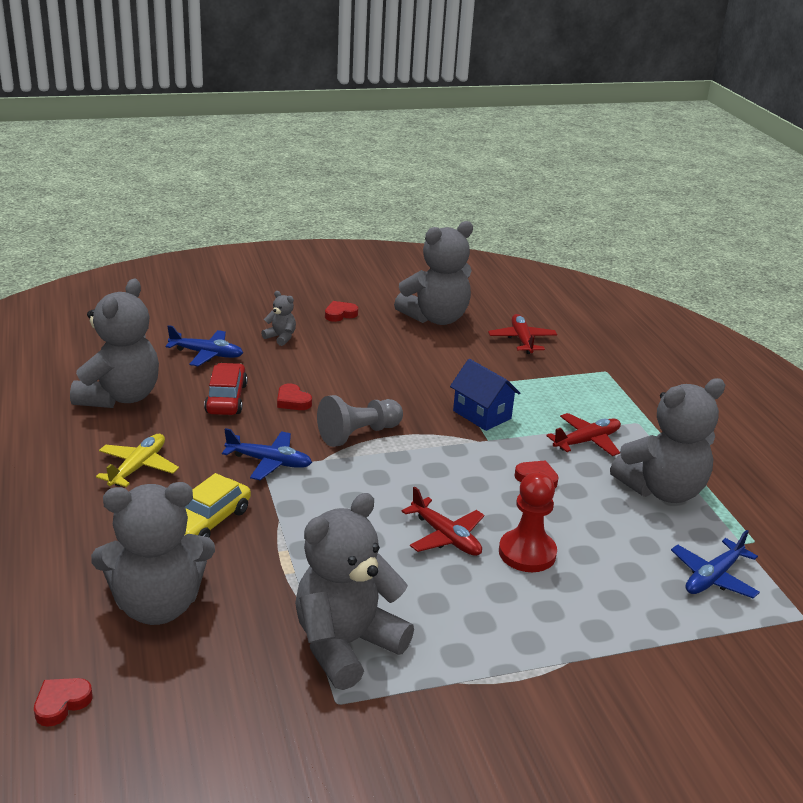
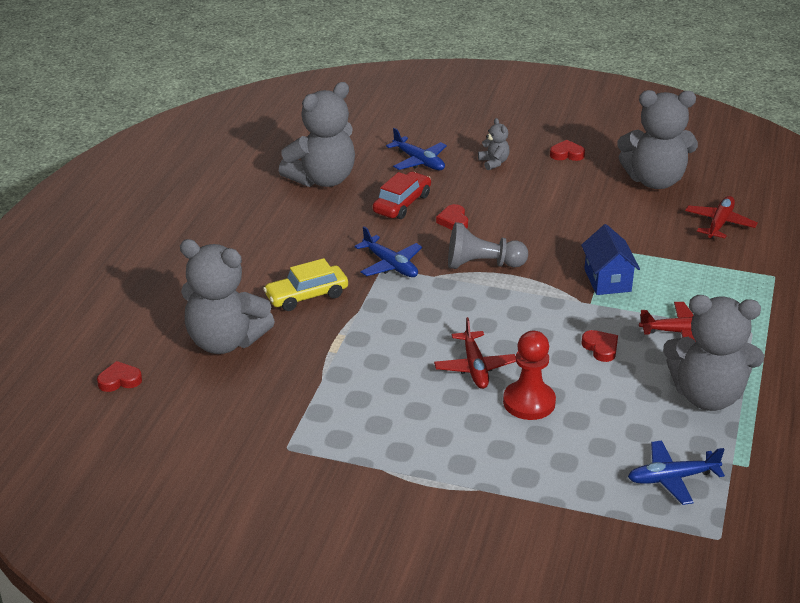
camera: 35 degrees right, 5 degrees up
yellow plane [96,434,179,487] -> none
grey teddy bear [295,493,414,690] -> none

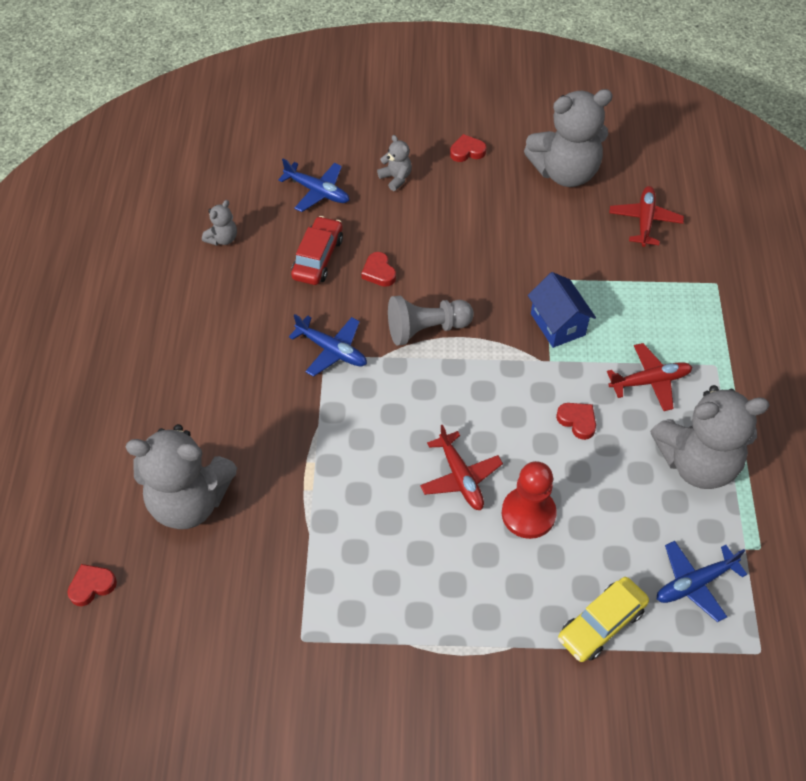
camera: 15 degrees left, 20 degrees up
yellow car [263,258,348,311] -> yellow car moved to [558,577,649,662]
grey teddy bear [279,82,355,187] -> grey teddy bear [202,200,237,246], size x0.43

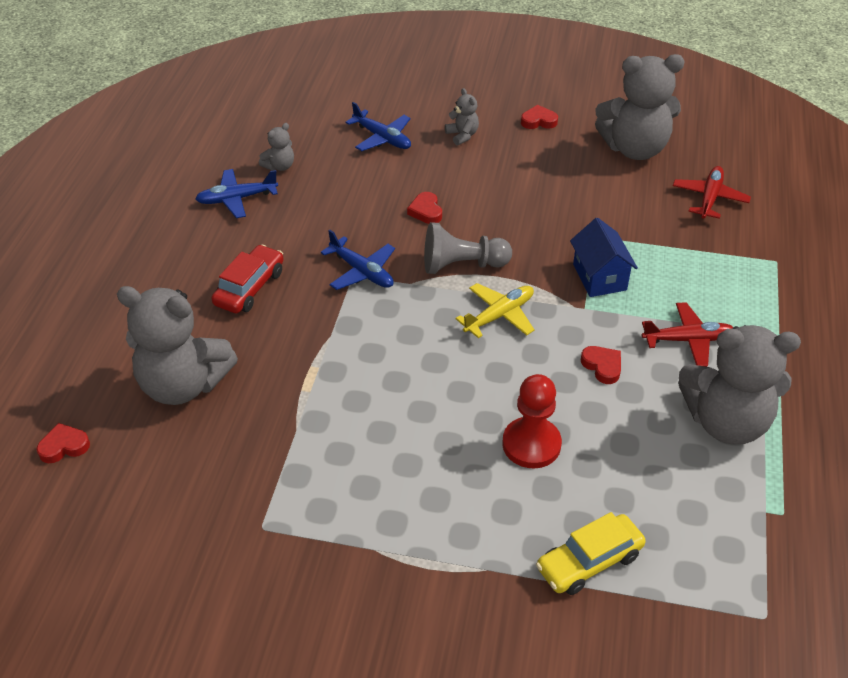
camera: 10 degrees right, 10 degrees down
red car [291,216,343,285] -> red car moved to [212,244,284,314]
red plane [420,424,503,510] -> none
blue plane [656,541,748,622] -> blue plane moved to [195,169,278,218]
none -> yellow plane [455,283,535,338]

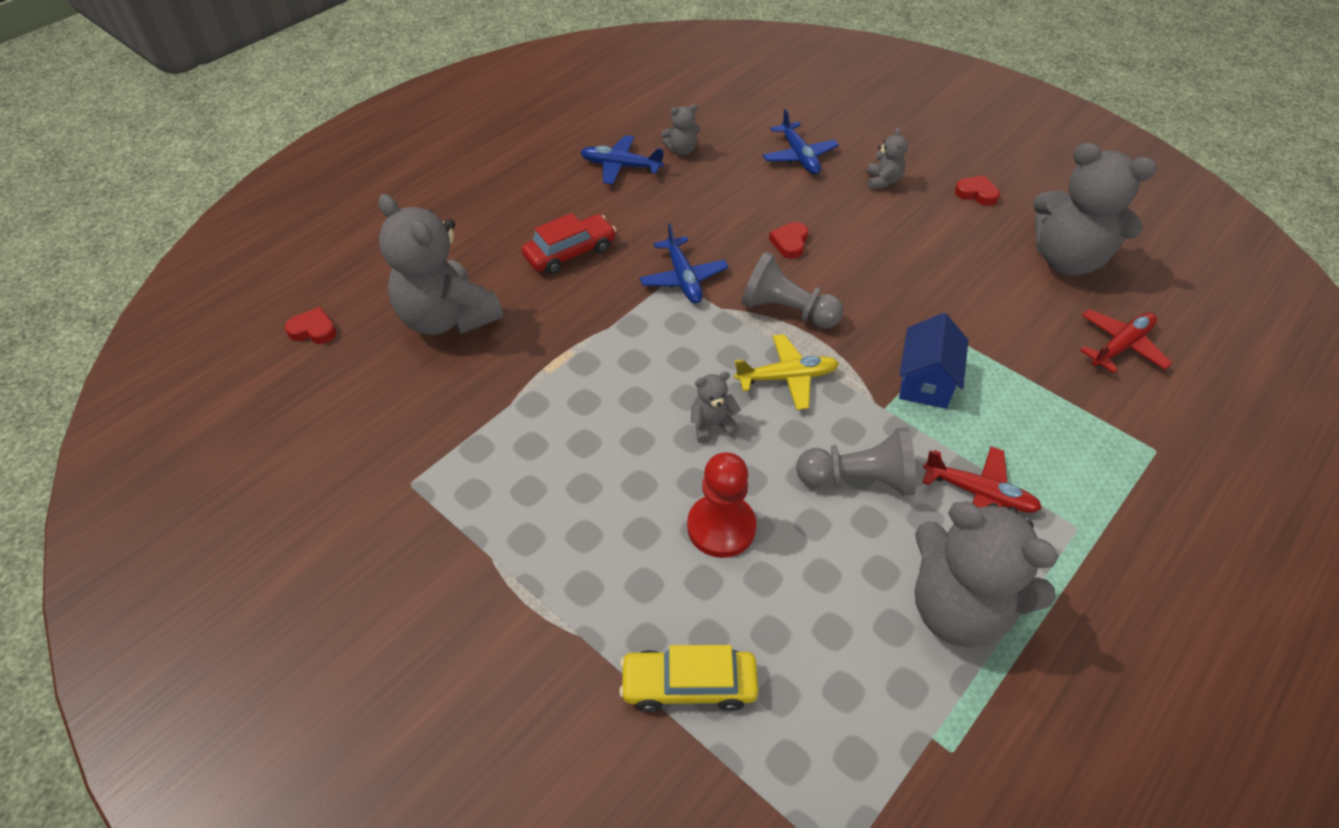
camera: 30 degrees right, 5 degrees up
red heart [581,346,621,384] -> grey pawn [796,427,916,496]
none -> grey teddy bear [691,372,741,444]

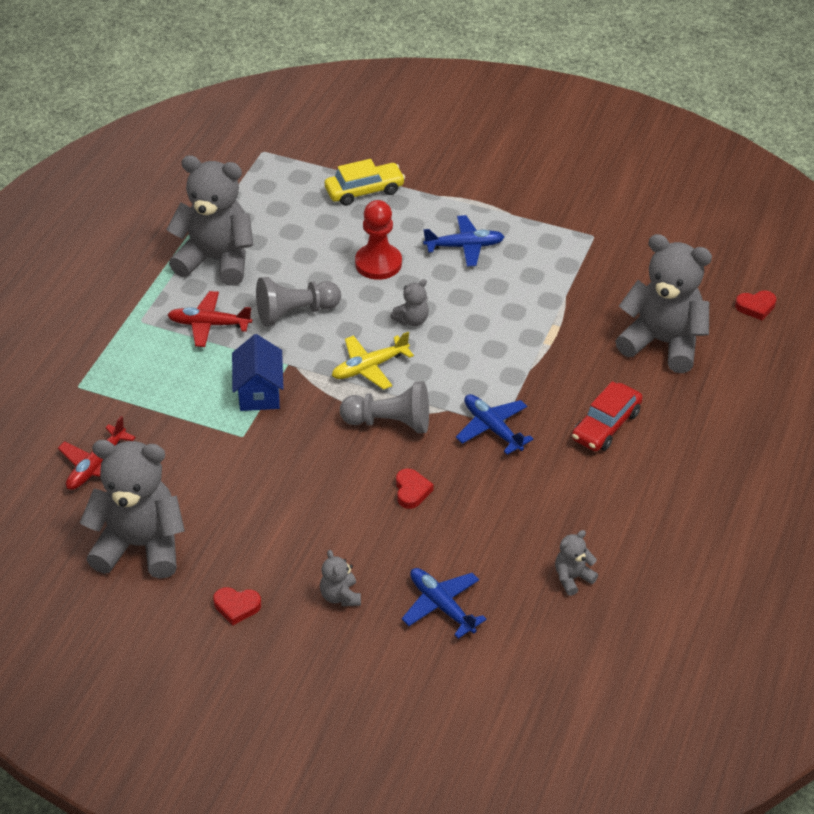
camera: 160 degrees right, 5 degrees down
blue plane [580,135,664,185] -> blue plane moved to [423,215,505,267]

